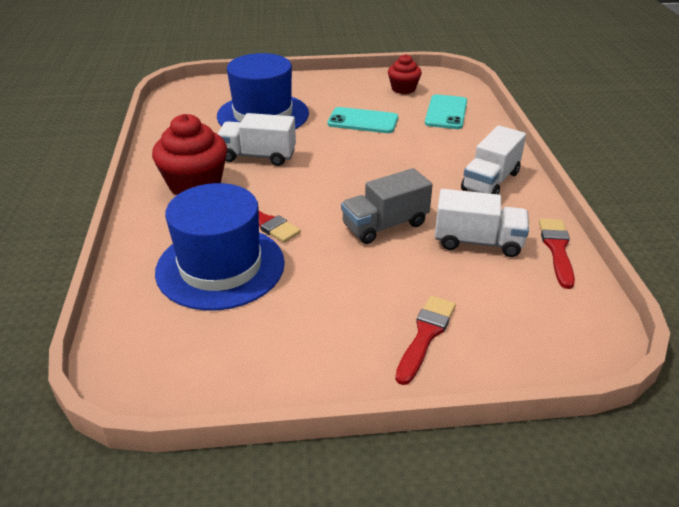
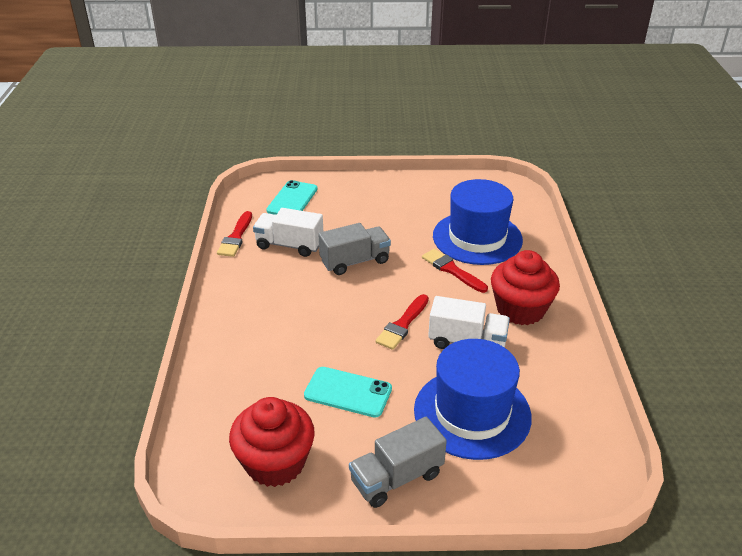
camera: 175 degrees left, 0 degrees up
red cupcake [388,54,422,94] -> red cupcake [229,397,315,487], size x1.69
red brush [395,296,456,385] -> red brush moved to [375,294,429,350]
turquoise phone [425,94,467,129] -> turquoise phone moved to [266,180,318,215]
white truck [461,125,526,195] -> none
none -> grey truck [349,417,447,508]

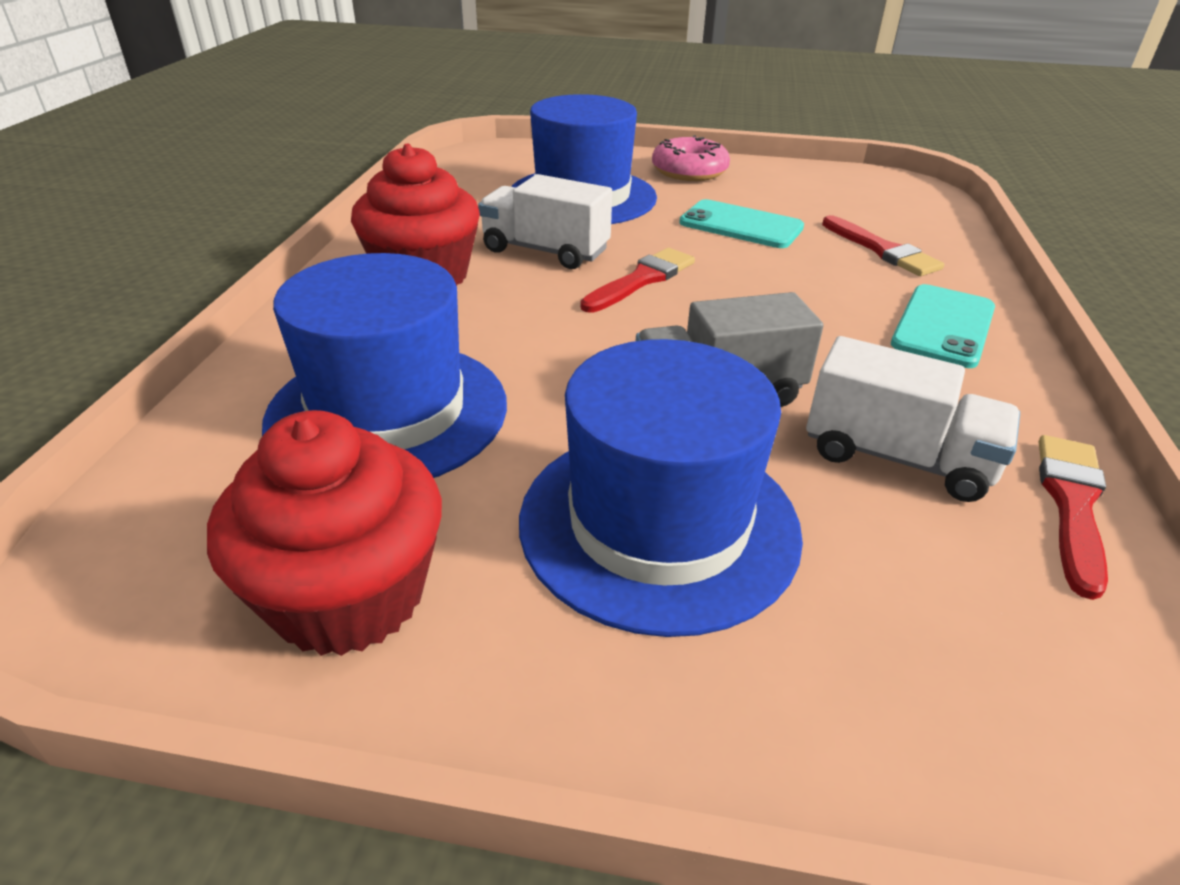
camera: 170 degrees left, 0 degrees up
red cupcake [229,397,315,487] -> red cupcake moved to [207,410,442,656]
turquoise phone [266,180,318,215] -> turquoise phone moved to [891,284,995,368]
grey truck [349,417,447,508] -> pink donut [652,135,730,181]
red brush [422,249,488,293] -> red brush moved to [822,215,944,276]
none -> blue hat [519,339,803,637]

